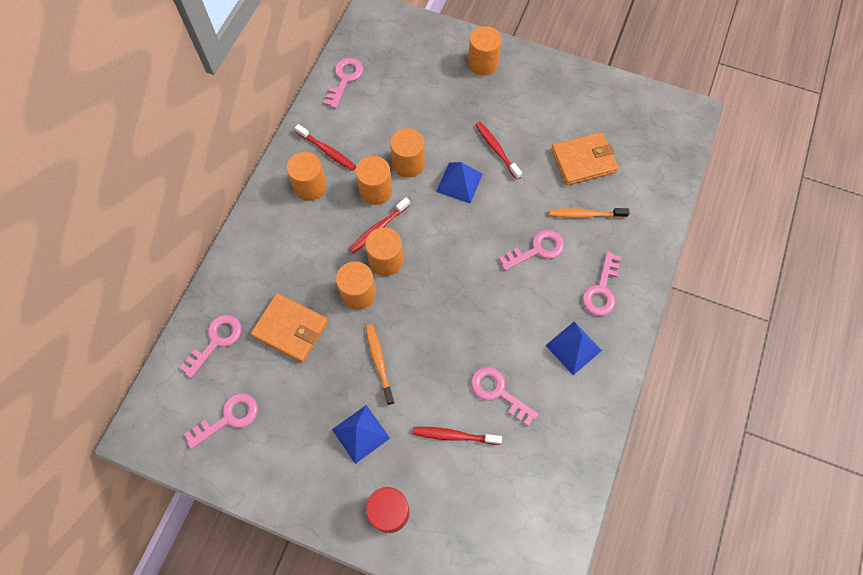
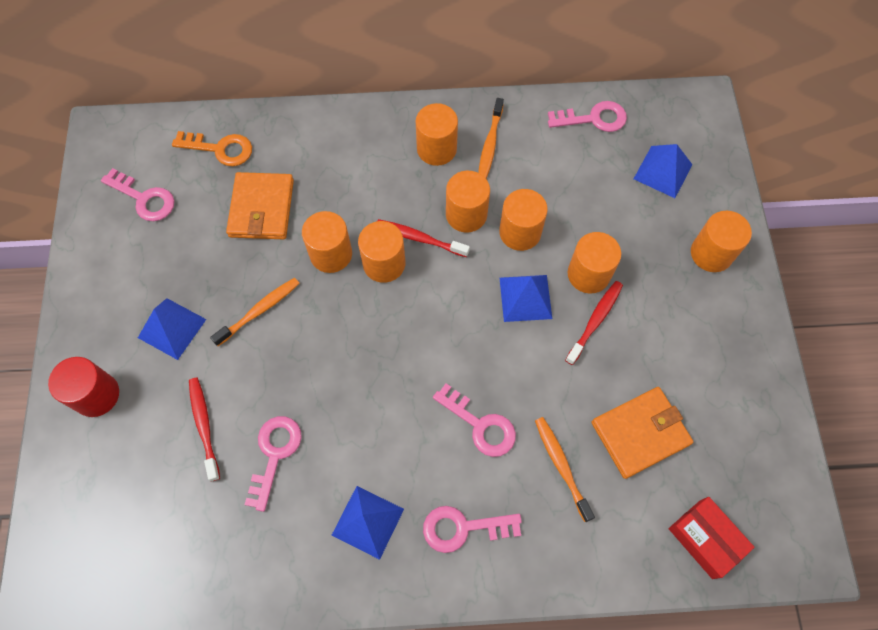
camera: 65 degrees right, 0 degrees up
pink key [180,315,241,378] -> orange key [172,131,252,166]
red toothbrush [295,124,356,171] -> orange toothbrush [478,98,504,179]
orange wallet [551,132,619,185] -> orange wallet turned 75 degrees counterclockwise [591,387,693,479]
none -> orange cylinder [568,232,621,293]
none -> blue pyramid [634,144,693,198]
none -> red box [669,497,755,579]

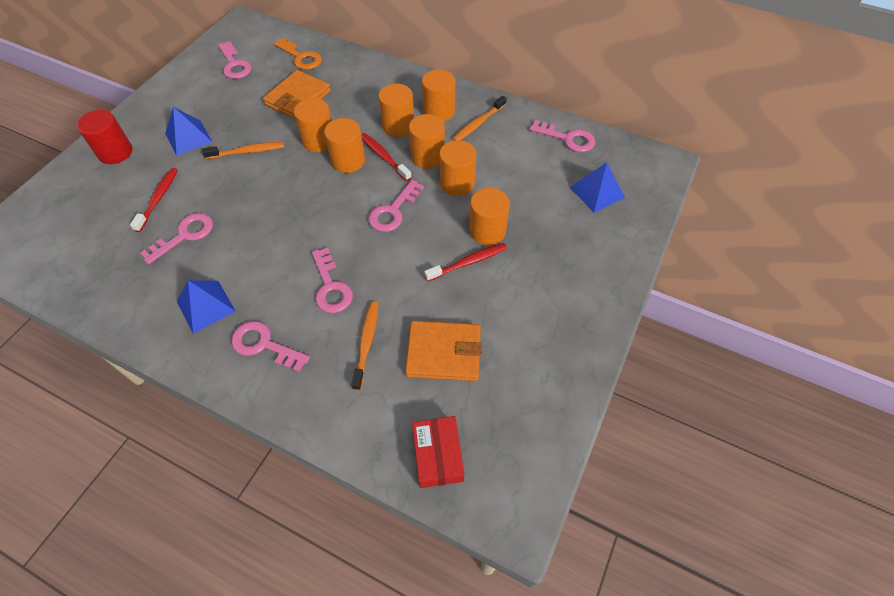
camera: 30 degrees right, 10 degrees down
blue pyramid [499,275,552,322] -> none
orange cylinder [691,211,752,272] -> orange cylinder moved to [378,84,414,137]
none -> pink key [368,180,424,232]

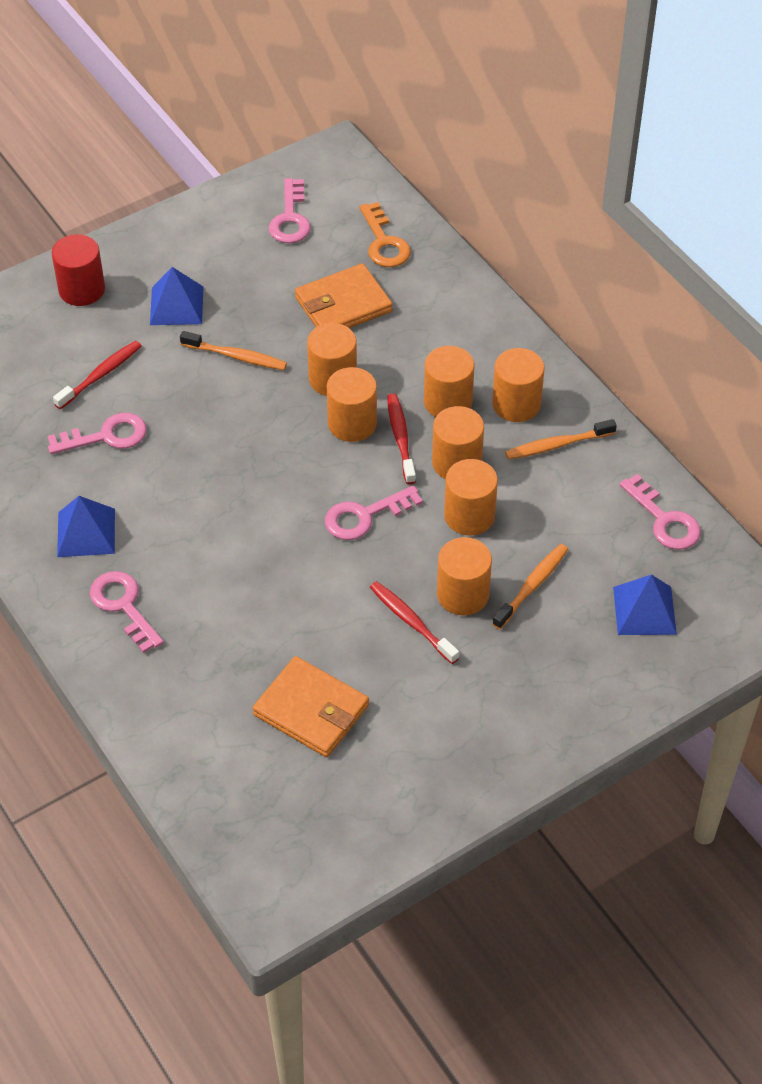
camera: 30 degrees right, 5 degrees down
pink key [312,248,353,313] -> none
orange toothbrush [351,302,378,391] -> orange toothbrush moved to [492,544,568,629]
red box [412,416,464,488] -> none
red toothbrush [424,243,507,281] -> red toothbrush turned 135 degrees counterclockwise [370,581,459,664]

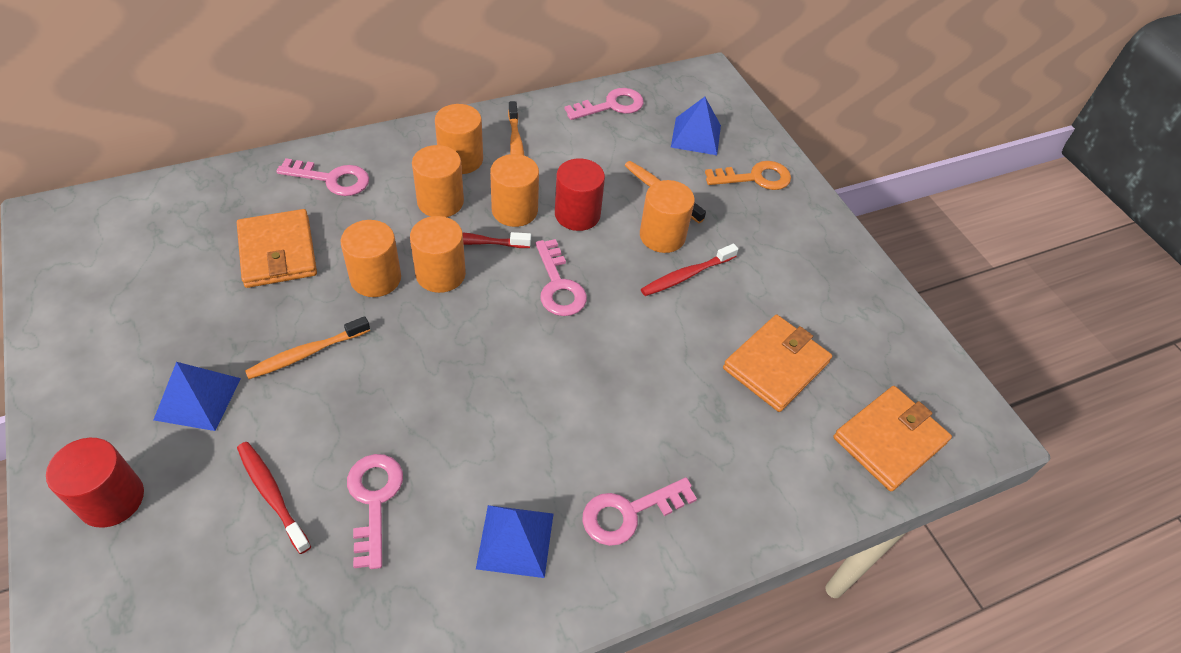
camera: 85 degrees left, 0 degrees up
orange toothbrush [180,331,287,370] -> orange toothbrush turned 150 degrees counterclockwise [245,316,370,379]
pink key [269,178,310,243] -> pink key moved to [276,158,369,196]
orange key [359,202,411,267] -> orange key moved to [705,161,791,190]
orange cylinder [444,459,498,536] -> red cylinder [555,158,605,231]
none -> orange wallet [833,386,952,492]

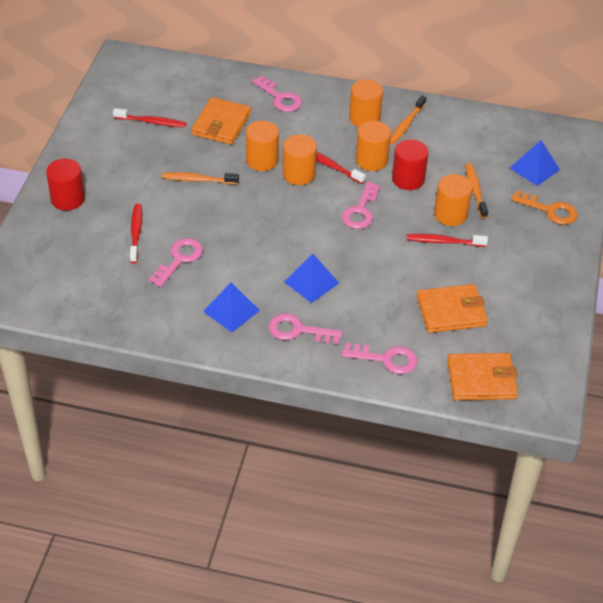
camera: 40 degrees right, 5 degrees down
blue pyramid [154,362,241,431] -> blue pyramid moved to [284,254,339,303]
orange cylinder [412,145,464,217] -> none
pink key [564,88,644,120] -> pink key moved to [342,343,417,374]
none -> red toothbrush [113,108,186,128]

